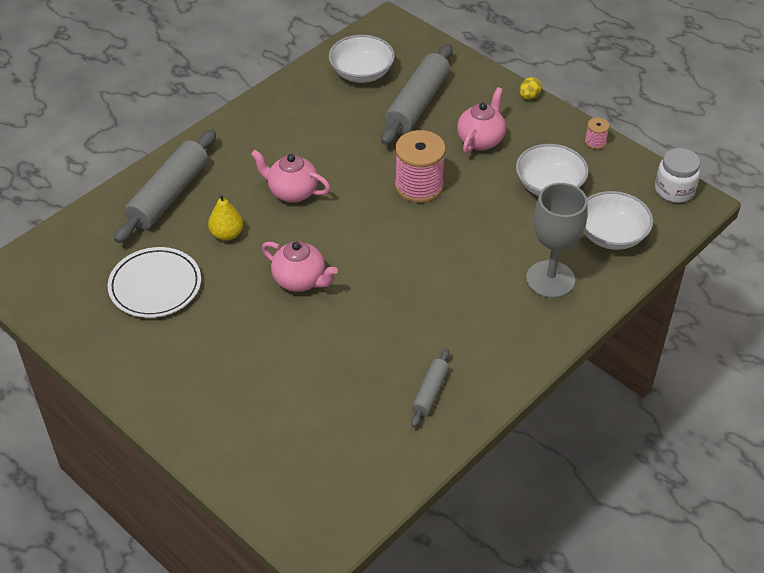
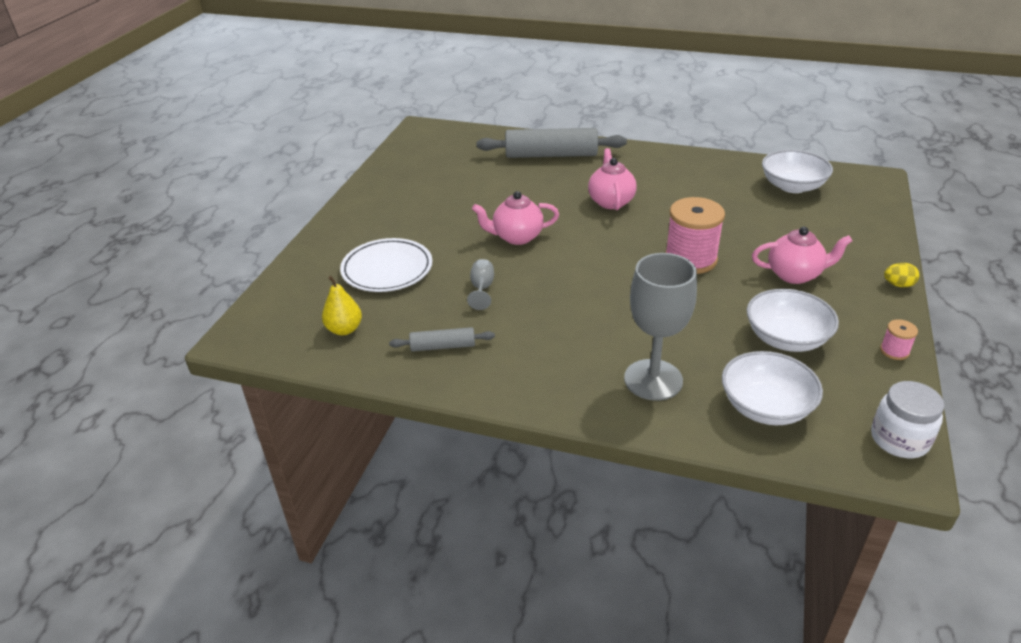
camera: 65 degrees right, 10 degrees down
white plate [108,247,201,318] -> white plate moved to [340,238,432,292]
yellow pear [208,194,243,241] -> yellow pear moved to [322,276,362,335]
pink teapot [262,241,338,292] -> pink teapot turned 75 degrees clockwise [472,191,559,245]
grey rolling pin [381,44,453,145] -> none
none -> grey goblet [467,259,494,310]

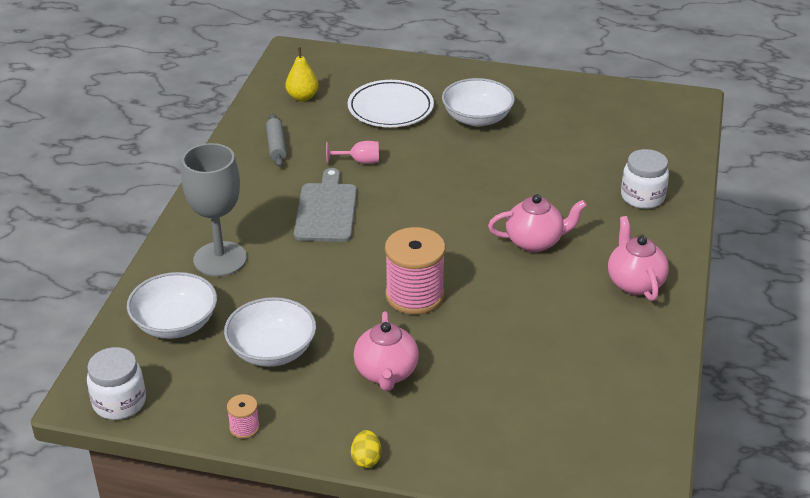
camera: 85 degrees right, 0 degrees up
grey goblet [467,259,494,310] -> pink goblet [326,141,379,164]
pink teapot [472,191,559,245] -> pink teapot moved to [608,216,669,301]
grey rolling pin [477,128,627,158] -> white jar [621,149,669,209]
white bowl [762,150,833,193] -> white bowl moved to [442,78,515,127]
none -> grey cutting board [294,168,357,242]

